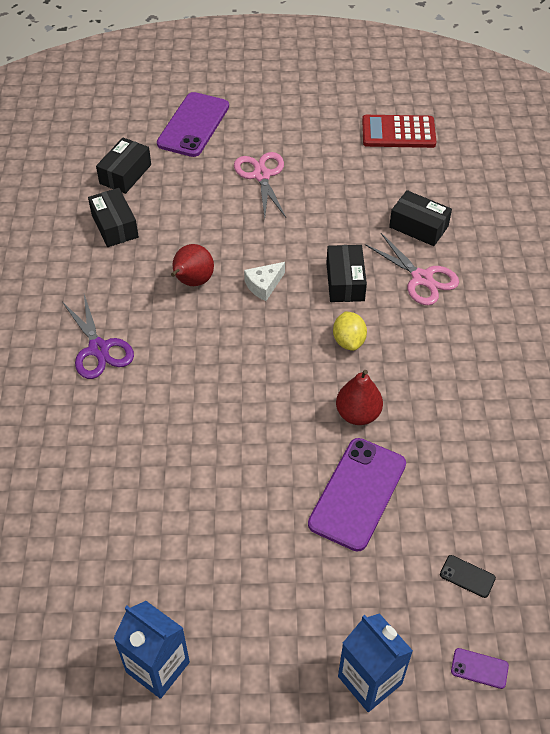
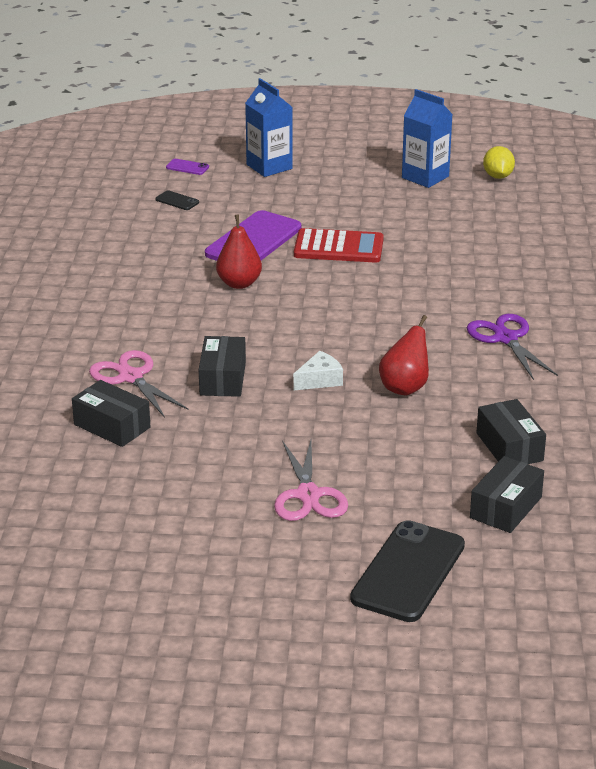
camera: 175 degrees left, 20 degrees down
purple phone [157,92,229,157] -> black phone [350,520,465,622]
yellow lemon [333,311,367,351] -> yellow lemon moved to [483,146,515,179]
red calculator [362,115,436,148] -> red calculator moved to [294,228,384,263]

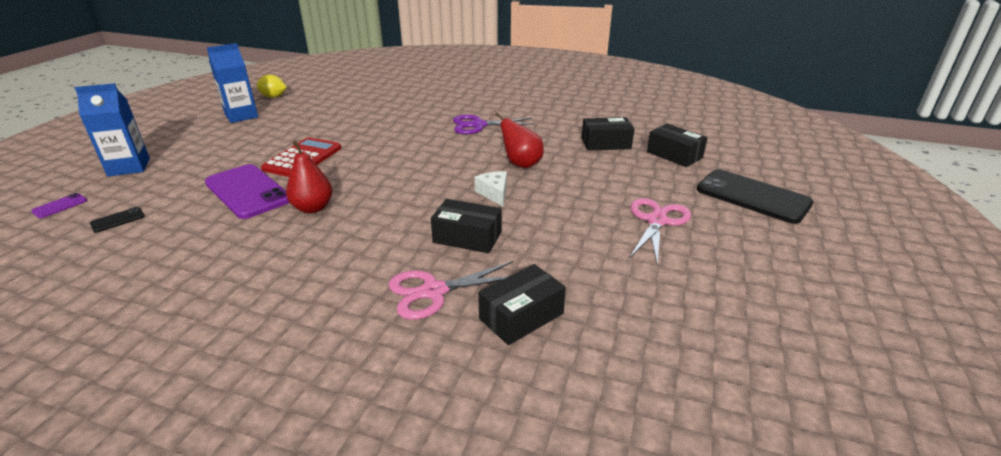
camera: 75 degrees left, 0 degrees up
pink scissors [274,440,348,521] -> pink scissors turned 75 degrees counterclockwise [630,198,691,265]

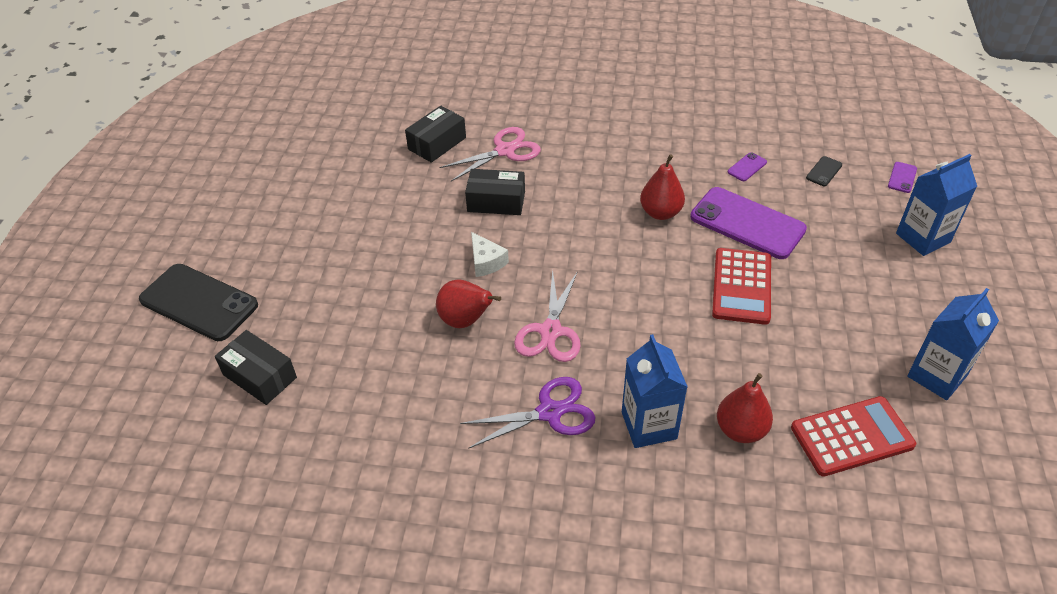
camera: 170 degrees right, 15 degrees up
yellow lemon [257,74,287,98] -> none
black box [582,117,634,151] -> none
pink scissors [630,198,691,265] -> pink scissors moved to [514,269,581,362]
none -> blue carton [622,334,688,448]
none -> red pear [717,373,773,443]
none -> purple phone [727,152,767,181]
none -> red calculator [791,396,916,477]

